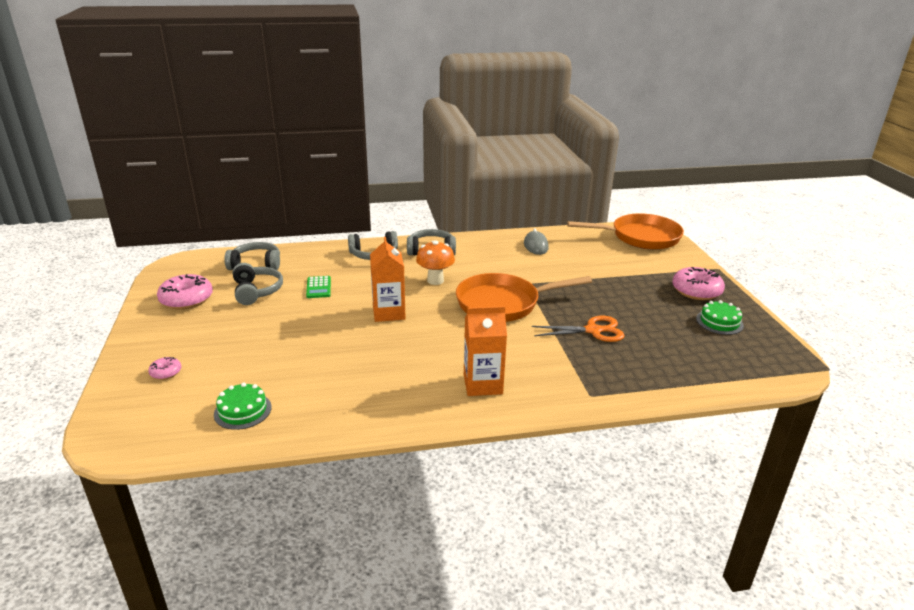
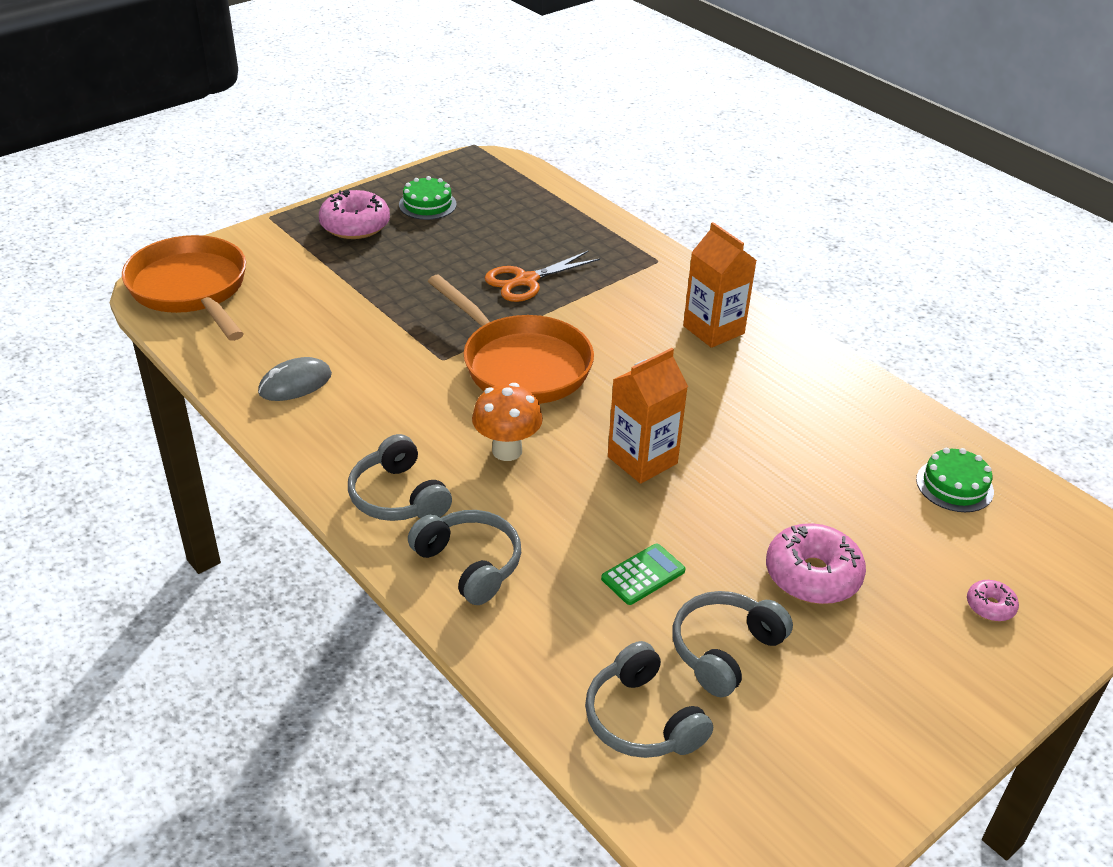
camera: 120 degrees left, 10 degrees up
pink donut [157,274,213,309] -> pink donut moved to [766,523,866,604]
orange scissors [532,316,625,342] -> orange scissors turned 90 degrees counterclockwise [484,251,600,302]

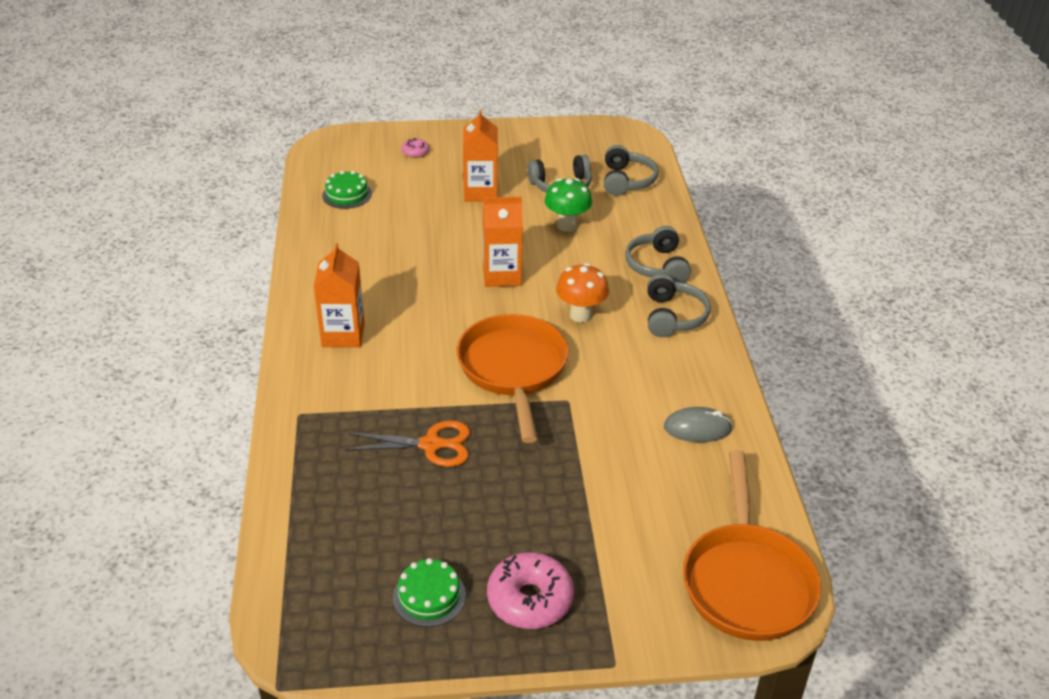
camera: 145 degrees left, 0 degrees up
green calculator [601,544,686,605] -> green mushroom [544,178,592,232]
pink donut [766,523,866,604] -> orange carton [463,109,498,202]

